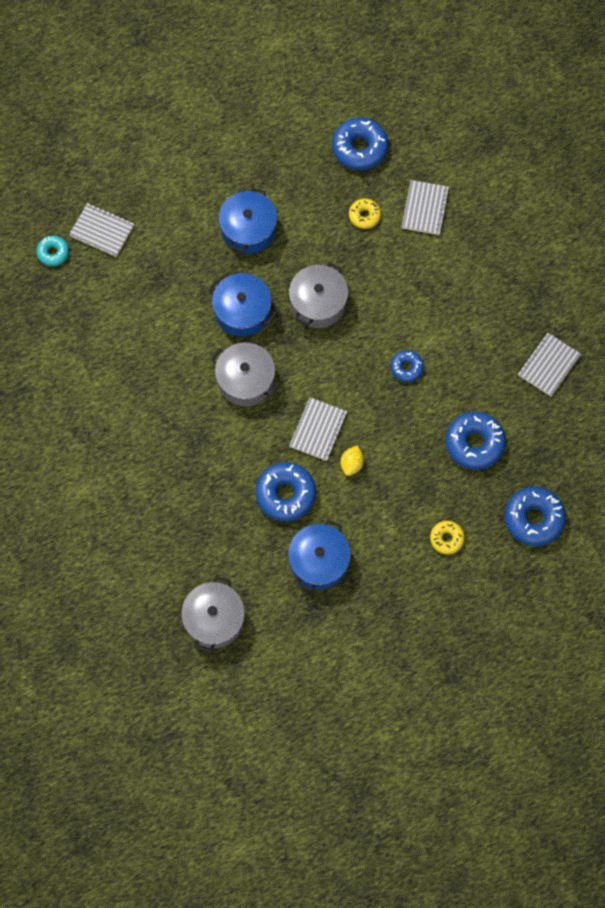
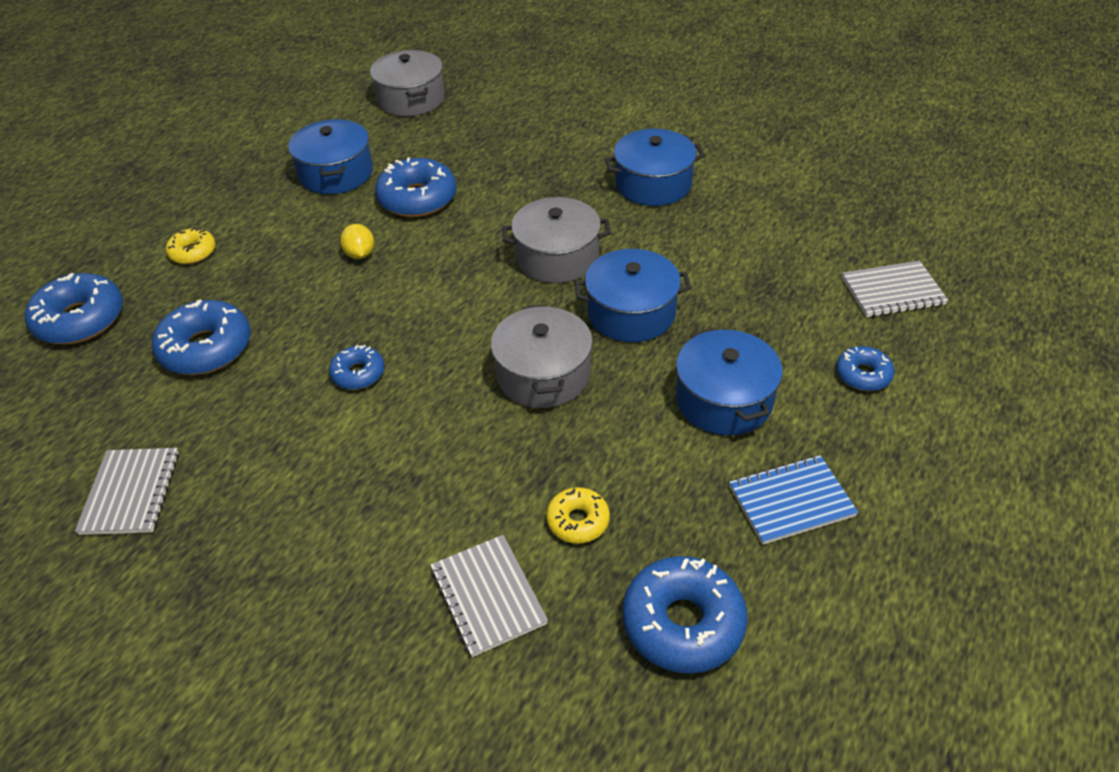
camera: 145 degrees right, 25 degrees down
turquoise donut [36,236,69,266] -> none
grey notebook [289,397,347,461] -> none
none -> blue pot [604,129,705,206]
none -> blue notebook [729,455,858,545]
none -> blue donut [836,346,894,391]

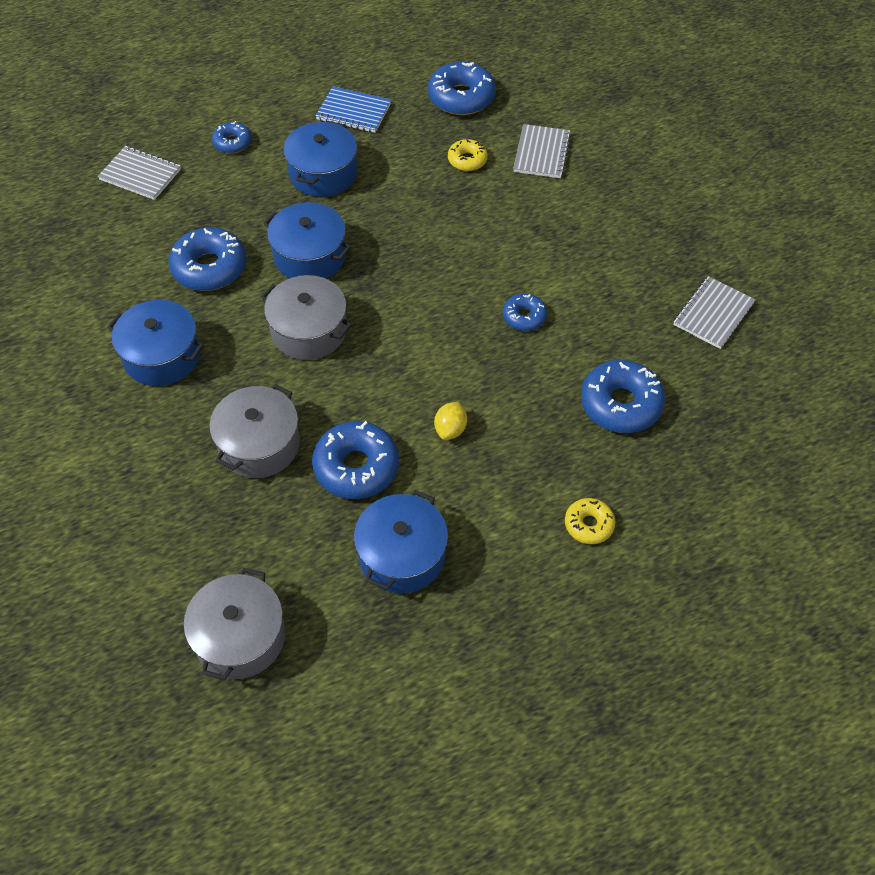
camera: 145 degrees left, 10 degrees up
blue donut [25,273,123,344] -> blue donut moved to [169,228,247,291]
grey pot [491,305,593,408] -> grey pot moved to [209,384,300,478]

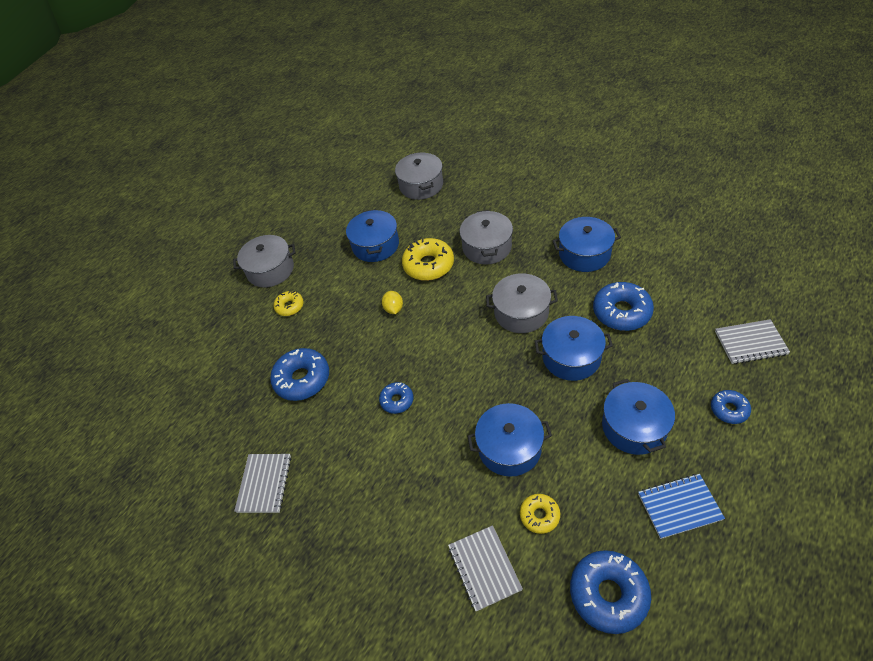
camera: 155 degrees right, 5 degrees down
blue donut [312,421,399,499] -> yellow donut [402,238,454,281]
none -> grey pot [233,235,296,288]
none -> blue pot [467,403,552,477]

